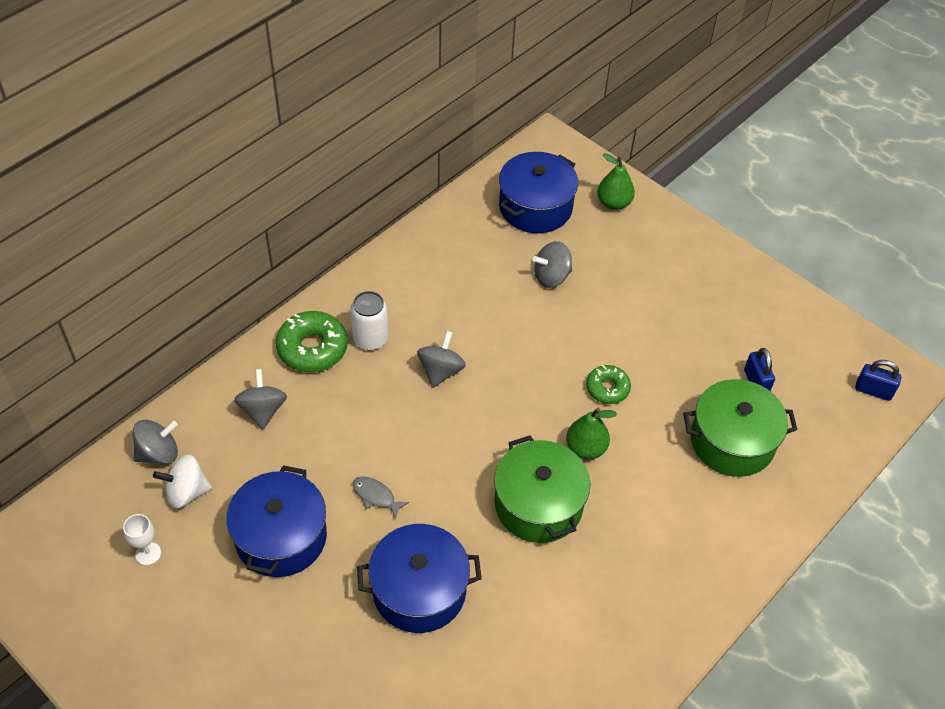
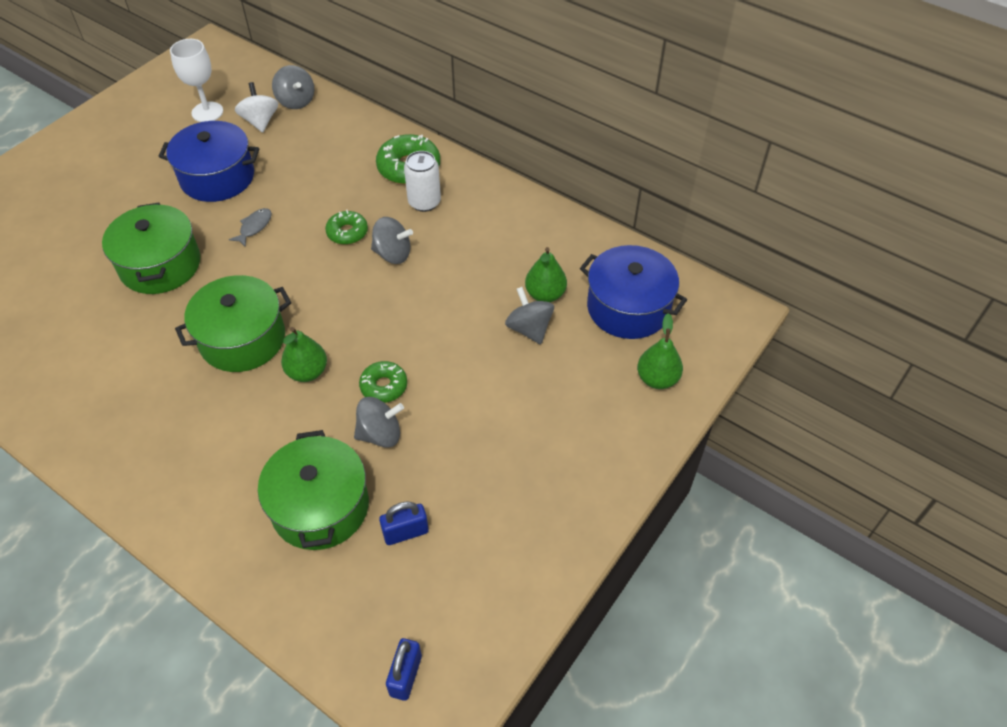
camera: 85 degrees right, 0 degrees up
white goblet [123,514,161,565] -> white goblet [170,39,223,122], size x1.64
grey spinning top [234,369,287,429] -> grey spinning top moved to [354,397,404,448]
blue pot [357,524,482,633] -> green pot [102,202,200,294]
none -> green donut [325,210,368,245]
none -> green pear [525,247,567,302]

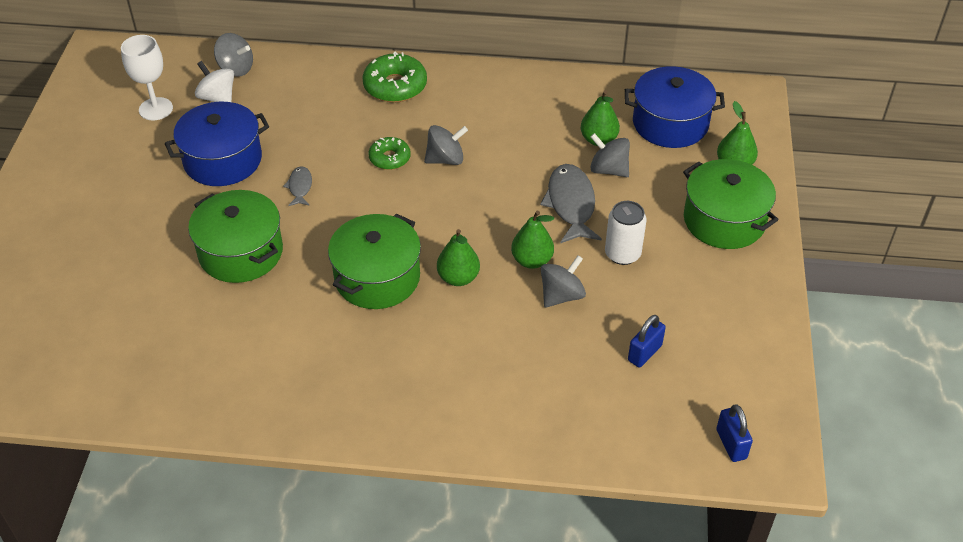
camera: 30 degrees left, 5 degrees down
green pot [258,430,369,550] -> green pot moved to [683,159,779,249]
green donut [359,361,407,403] -> green pear [511,211,554,269]
white can [404,151,441,212] -> white can moved to [605,201,647,265]
none -> grey fish [540,164,602,243]

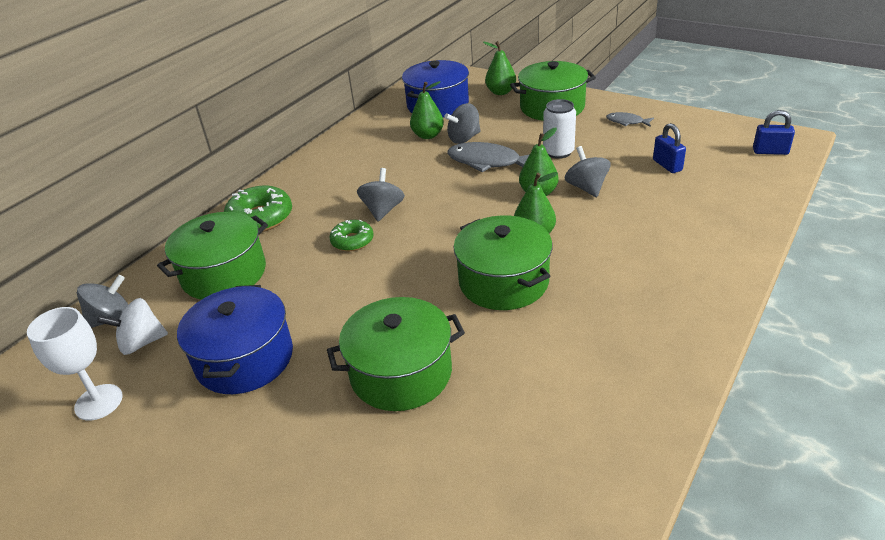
camera: 60 degrees left, 10 degrees down
grey fish [283,166,312,206] -> grey fish moved to [606,112,654,127]
none -> green pot [157,212,268,300]

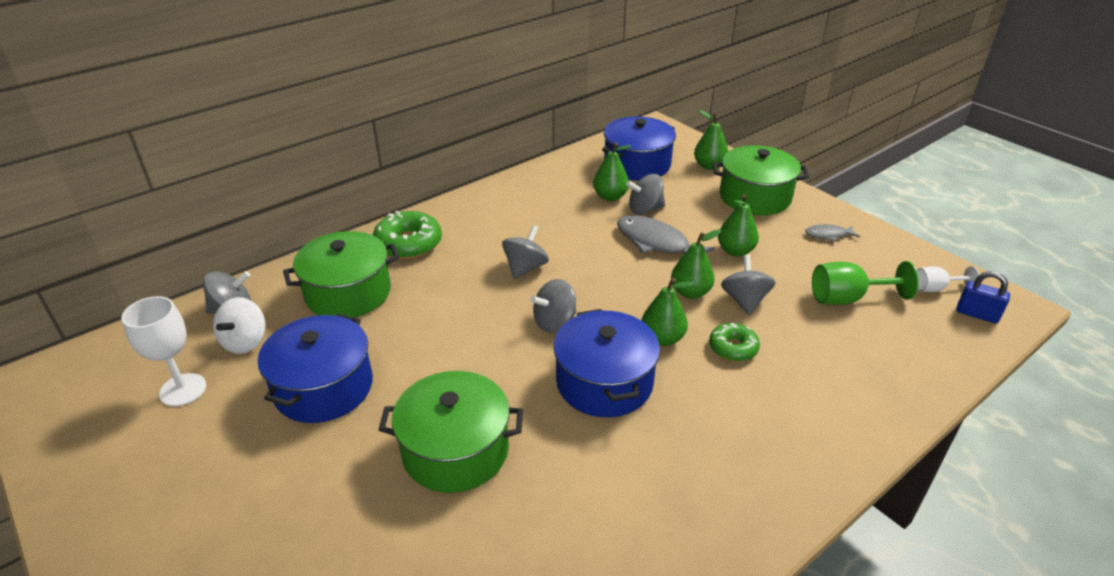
camera: 15 degrees right, 0 degrees up
white spinning top [97,298,168,355] -> white spinning top turned 75 degrees counterclockwise [213,297,265,354]
green donut [329,220,373,251] -> green donut moved to [709,323,760,361]
green pot [453,216,553,310] -> blue pot [553,309,660,417]
white can [543,99,576,159] -> green pear [718,194,759,257]
grey fish [606,112,654,127] -> grey fish turned 45 degrees counterclockwise [805,224,860,242]
blue padlock [653,123,686,173] -> green goblet [812,261,919,305]
none -> grey spinning top [531,279,576,333]
none -> white goblet [917,266,979,292]

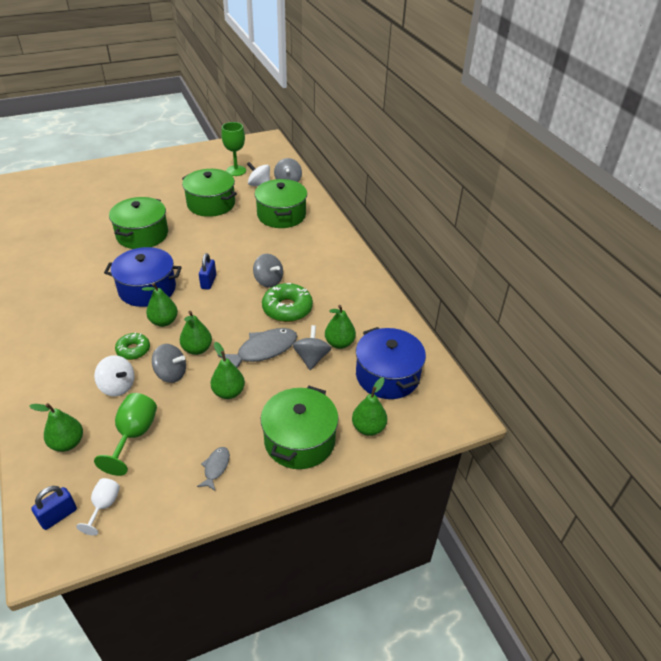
camera: 105 degrees right, 5 degrees up
white goblet [121,296,206,407] -> green goblet [221,122,246,176]
blue pot [258,314,373,423] -> green pot [182,169,237,217]
green donut [373,211,442,259] -> green donut moved to [262,283,313,322]
grey spinning top [531,279,576,333] -> blue padlock [199,253,216,290]
none -> green pear [29,403,83,452]
none -> white spinning top [94,355,135,396]

